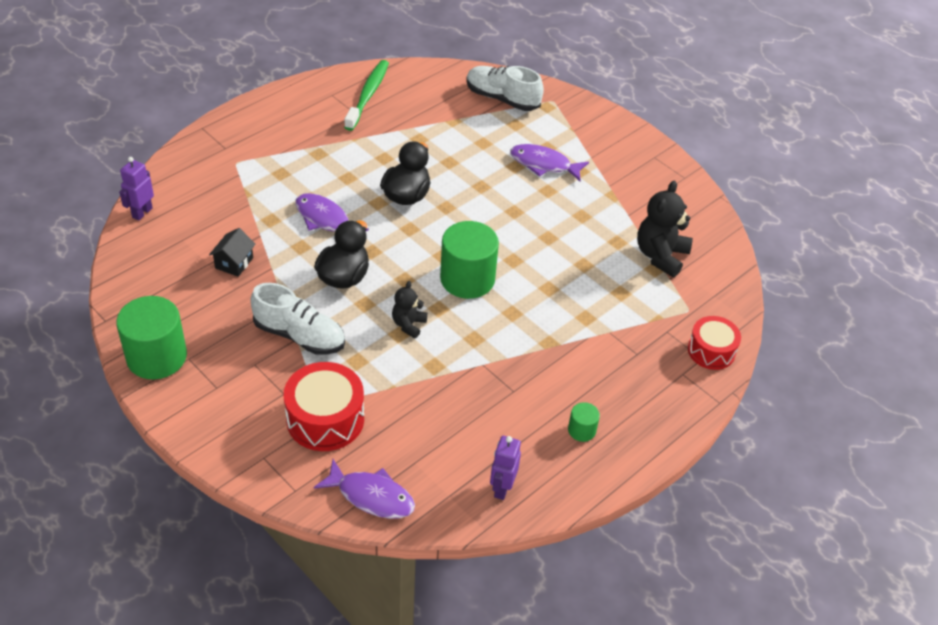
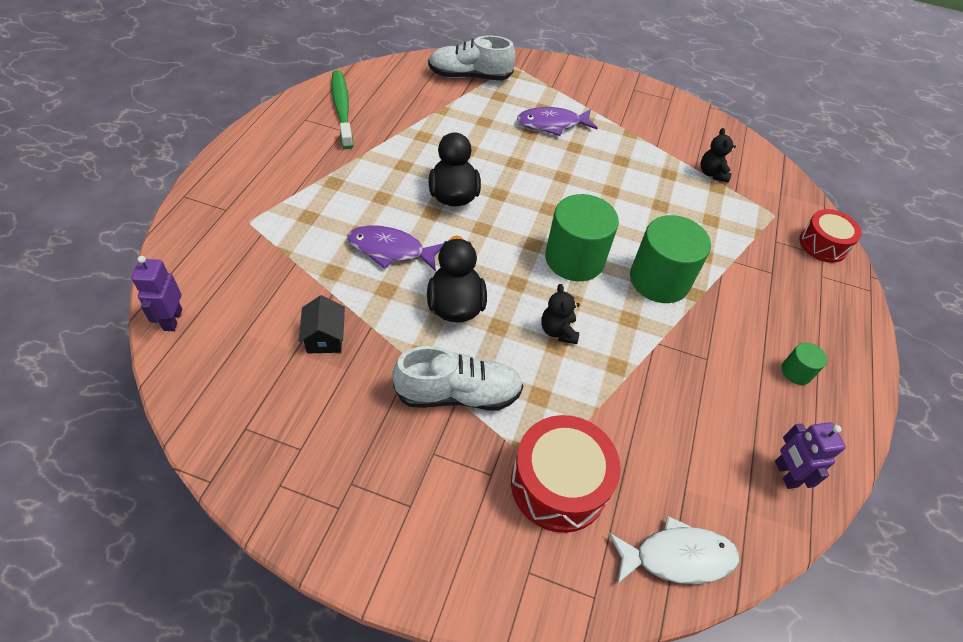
camera: 30 degrees left, 5 degrees up
green cylinder [116,296,187,379] -> green cylinder moved to [630,215,711,303]
purple fish [314,459,415,519] -> white fish [608,516,740,584]
black teddy bear [637,181,693,277] -> black teddy bear [701,128,736,182], size x0.58

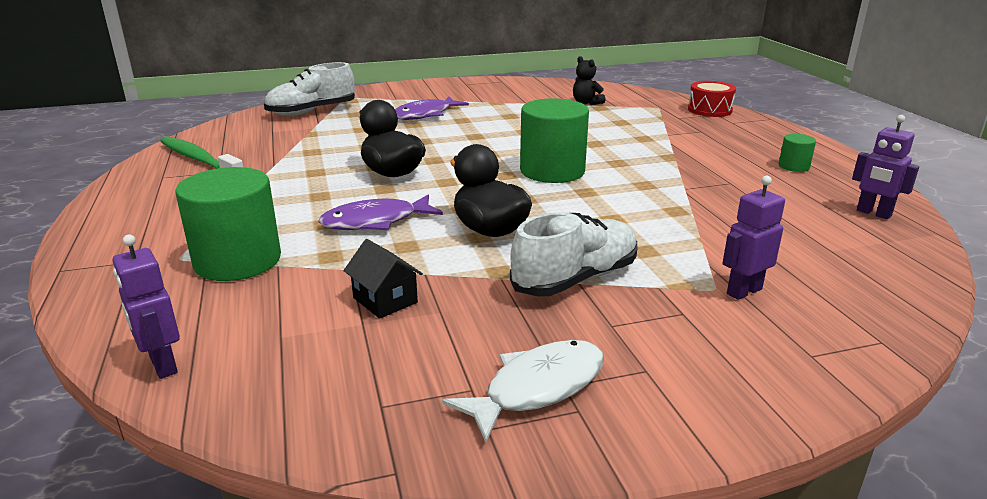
camera: 30 degrees left, 25 degrees down
red drum [511,415,621,533] -> purple robot [722,176,785,300]
black teddy bear [541,284,580,344] -> none
white fish [608,516,740,584] -> white fish moved to [442,340,604,442]
green cylinder [630,215,711,303] -> green cylinder moved to [175,167,281,281]

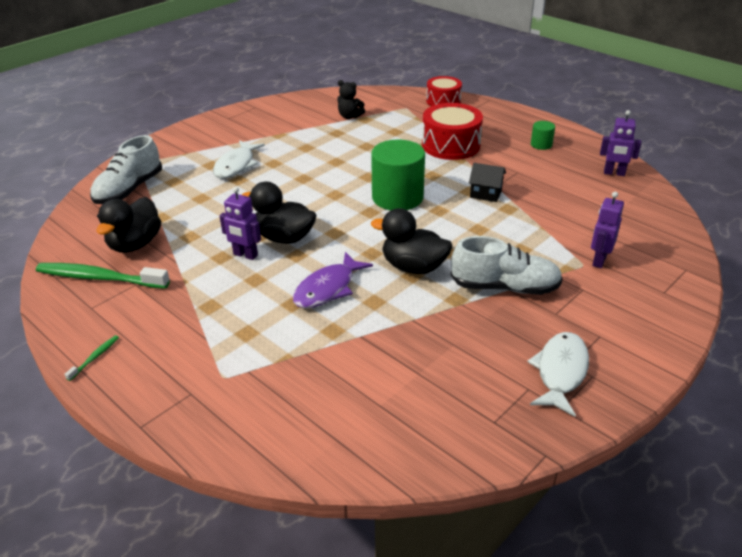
camera: 30 degrees left, 10 degrees up
purple robot [113,234,180,379] -> purple robot moved to [220,187,261,260]
green cylinder [175,167,281,281] -> none
black house [343,239,423,319] -> black house moved to [469,163,506,202]
purple fish [395,97,469,120] -> white fish [213,140,265,179]
white shoe [510,212,637,296] -> white shoe turned 75 degrees clockwise [451,236,563,295]
none -> green toothbrush [64,335,119,381]
none -> black duck [96,197,161,253]
none -> red drum [422,103,483,160]

